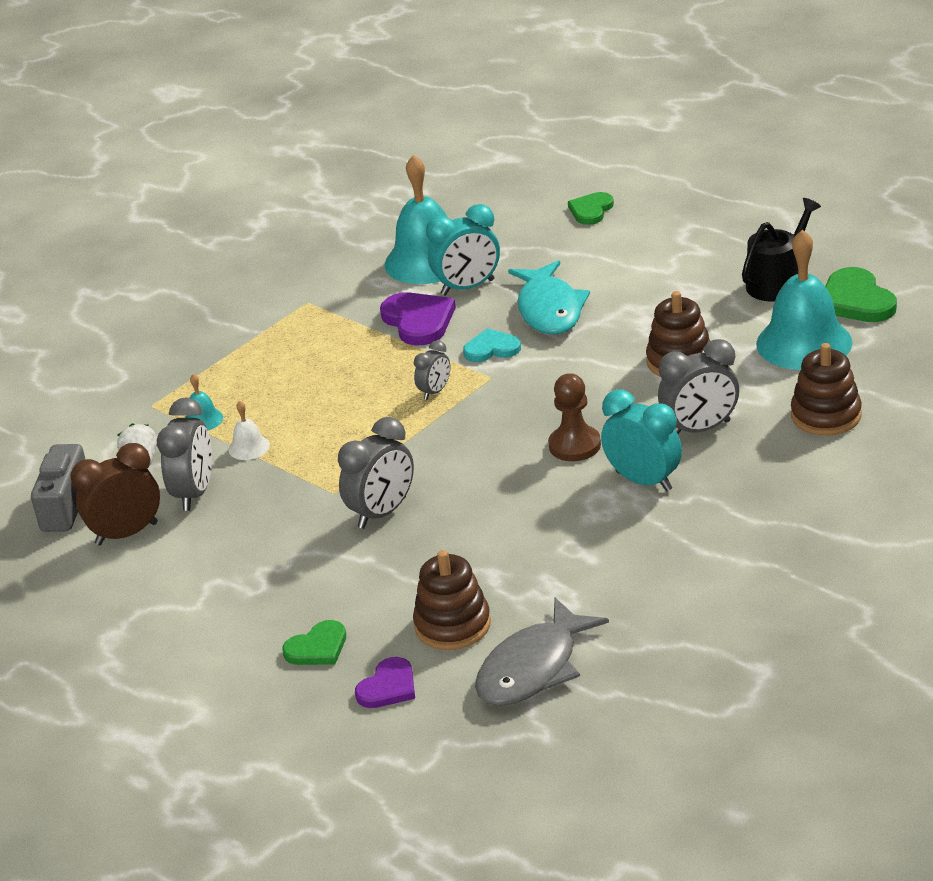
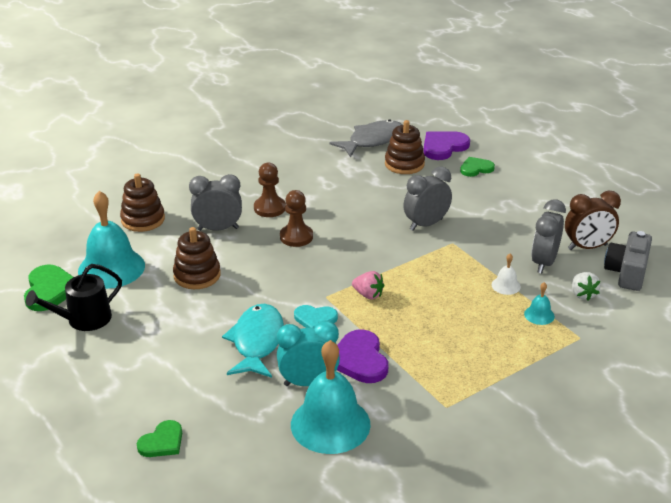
camera: 170 degrees left, 0 degrees up
purple heart [355,657,415,708] -> purple heart [423,131,470,160], size x1.54
grey clock [414,340,450,400] -> pink strawberry [352,271,384,299]
turquoise clock [601,389,682,491] -> brown pawn [254,163,286,217]

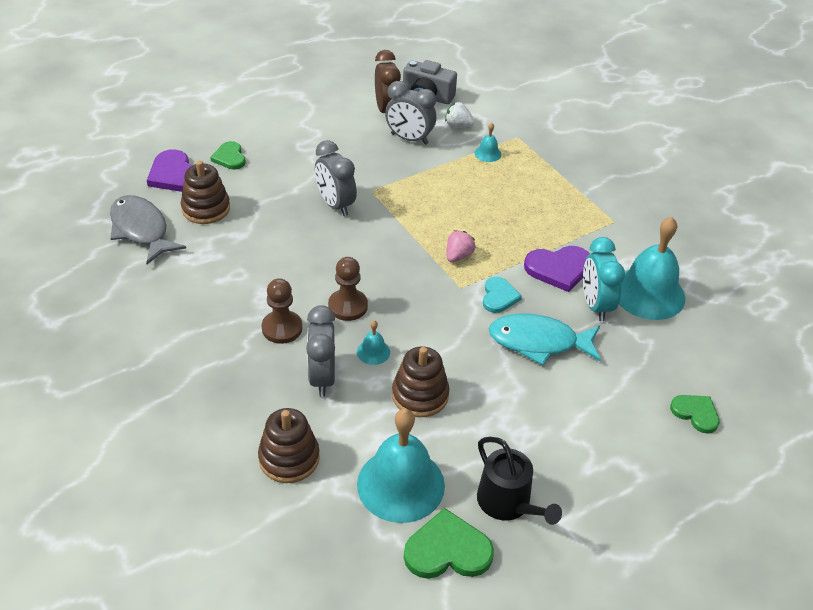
camera: 90 degrees left, 10 degrees up
white bell [492,254,521,295] -> none
white strawberry [572,272,600,300] -> white strawberry turned 150 degrees counterclockwise [445,102,475,127]
none -> turquoise bell [357,320,390,365]

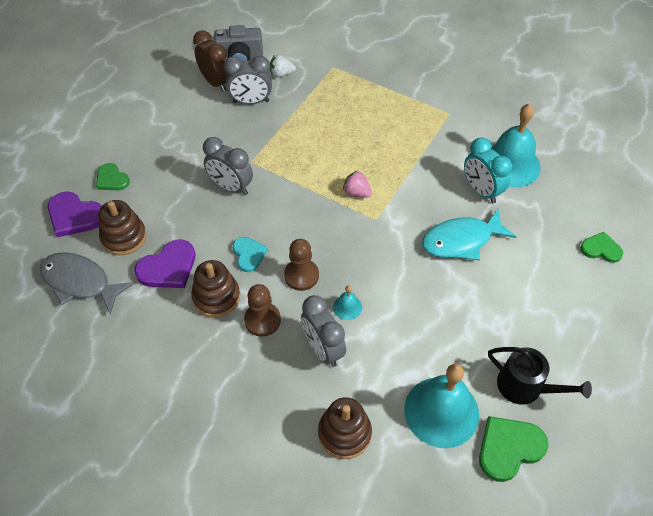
camera: 25 degrees left, 10 degrees up
brown stacking toy [392,346,449,417] -> brown stacking toy moved to [191,260,240,318]
pink strawberry [447,230,476,262] -> pink strawberry turned 60 degrees counterclockwise [343,170,372,198]
turquoise bell [475,123,501,162] -> none
turquoise heart [483,277,522,313] -> turquoise heart moved to [233,237,268,272]
purple heart [524,246,590,292] -> purple heart moved to [135,239,195,288]

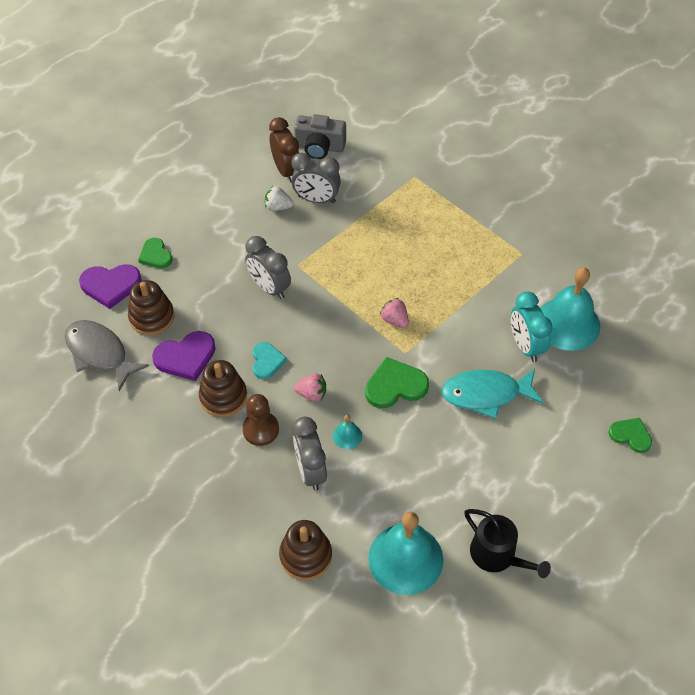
camera: 15 degrees right, 0 degrees up
purple heart [48,191,102,237] -> purple heart turned 45 degrees counterclockwise [79,264,142,309]
white strawberry [270,54,296,78] -> white strawberry moved to [265,186,294,211]
brown pawn [284,239,319,291] -> pink strawberry [294,373,326,402]
green heart [479,416,549,482] -> green heart moved to [365,357,429,408]

